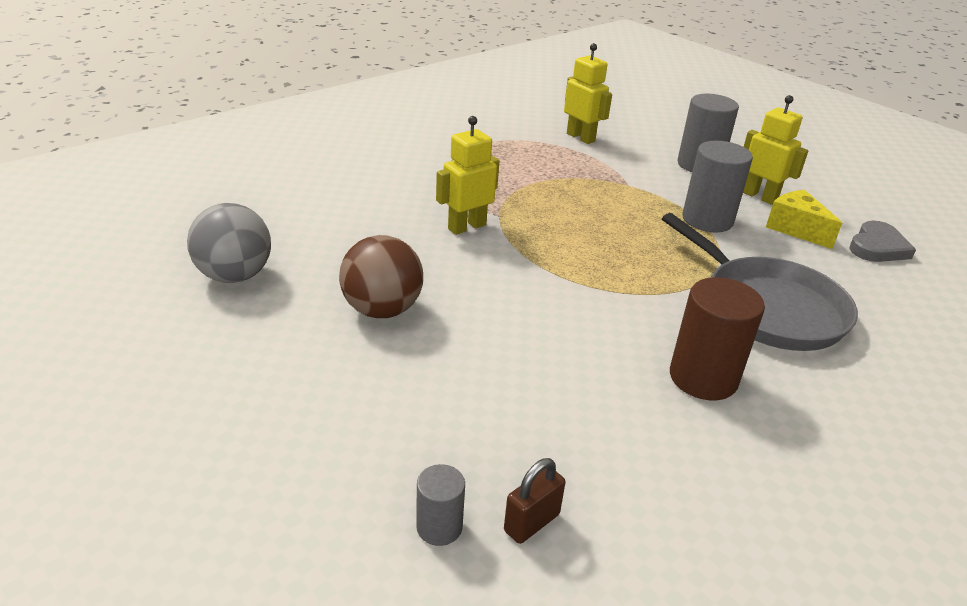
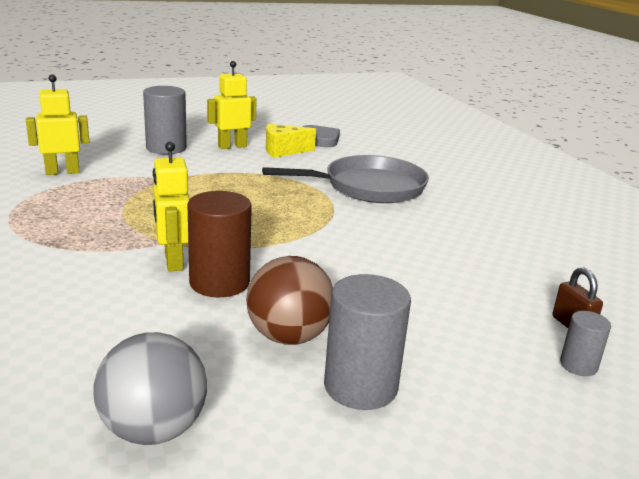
camera: 70 degrees left, 10 degrees down
brown cylinder [670,277,765,400] -> brown cylinder moved to [188,191,252,297]
grey cylinder [682,141,753,232] -> grey cylinder moved to [324,274,411,410]

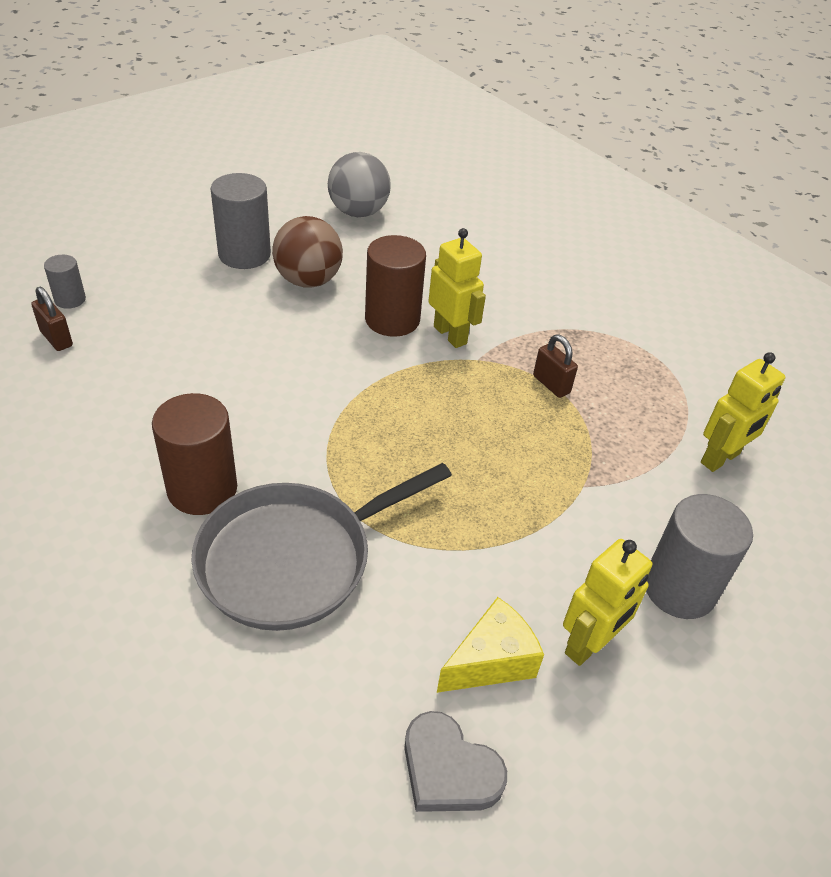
camera: 160 degrees right, 20 degrees up
none -> brown cylinder [152,393,237,515]
none -> brown padlock [533,334,578,398]

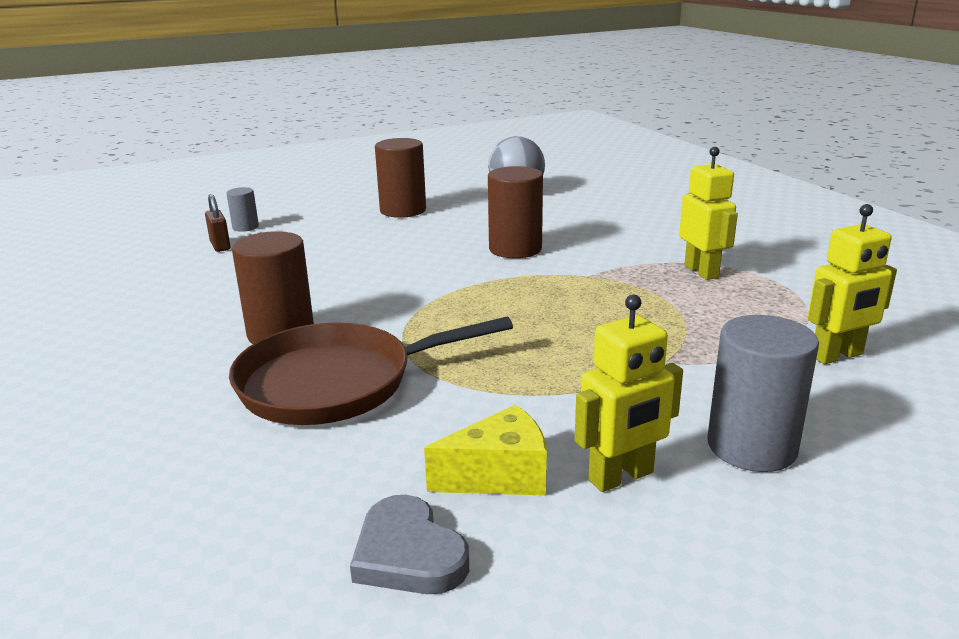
camera: 20 degrees right, 20 degrees down
grey pan [191,463,452,631] -> brown pan [229,317,513,425]
grey cylinder [210,173,271,269] -> brown cylinder [375,138,426,218]
brown ball [272,216,343,288] -> none
yellow robot [429,228,486,348] -> yellow robot moved to [679,147,738,280]
brown padlock [533,334,578,398] -> none

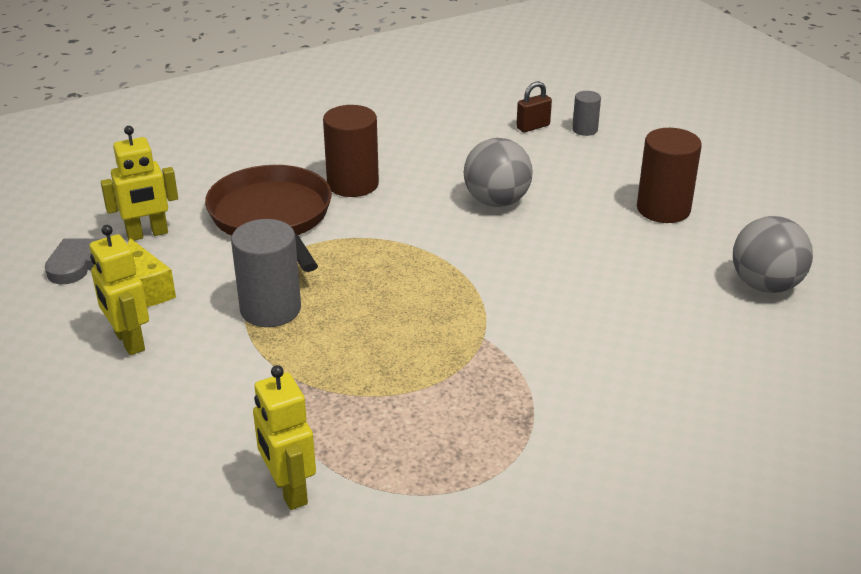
camera: 85 degrees right, 10 degrees up
brown cylinder [488,166,543,258] -> none
yellow robot [679,147,738,280] -> yellow robot moved to [101,126,178,240]
grey cylinder [707,315,819,472] -> grey cylinder moved to [231,219,301,327]
none -> grey ball [464,138,533,207]

